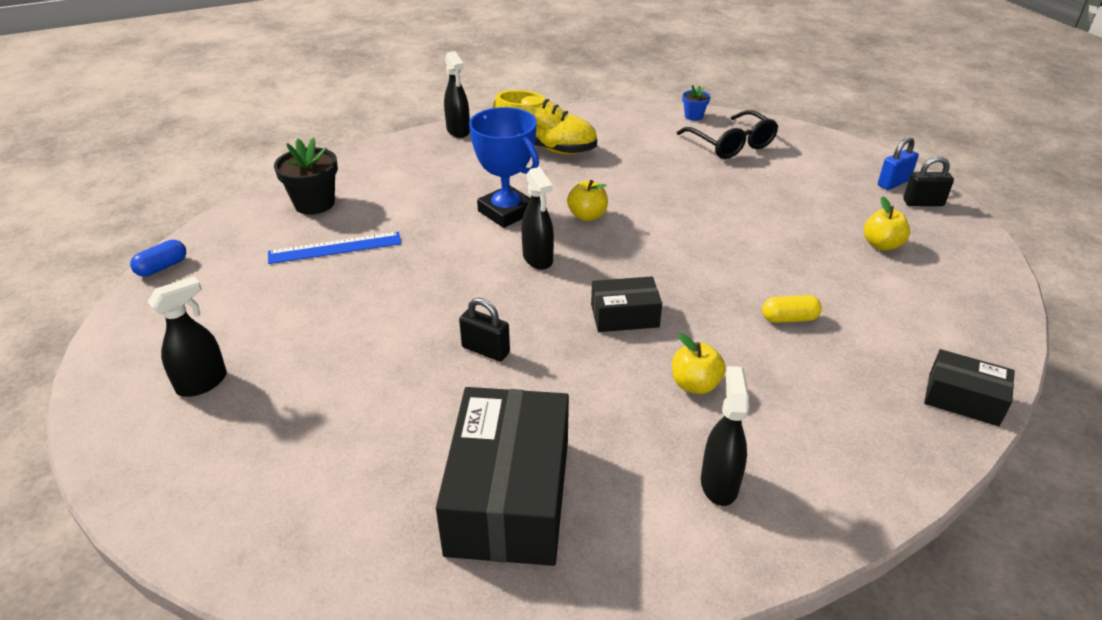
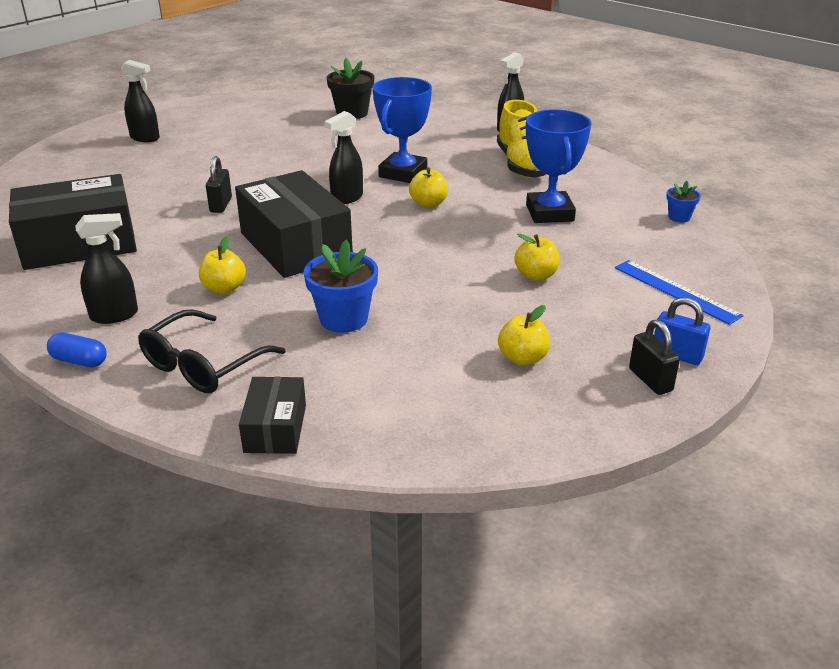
camera: 65 degrees right, 5 degrees down
blue capsule [130,240,186,276] -> blue capsule moved to [47,333,107,367]
blue ruler [268,232,402,264] -> blue ruler moved to [615,260,744,325]
black box [591,276,662,332] -> black box [235,170,353,278], size x1.93
black glasses [676,110,778,159] -> black glasses moved to [138,309,286,393]
yellow capsule [762,295,822,323] -> blue flower pot [304,240,378,333]
none -> yellow apple [514,233,560,281]
none -> blue trophy [526,109,592,223]

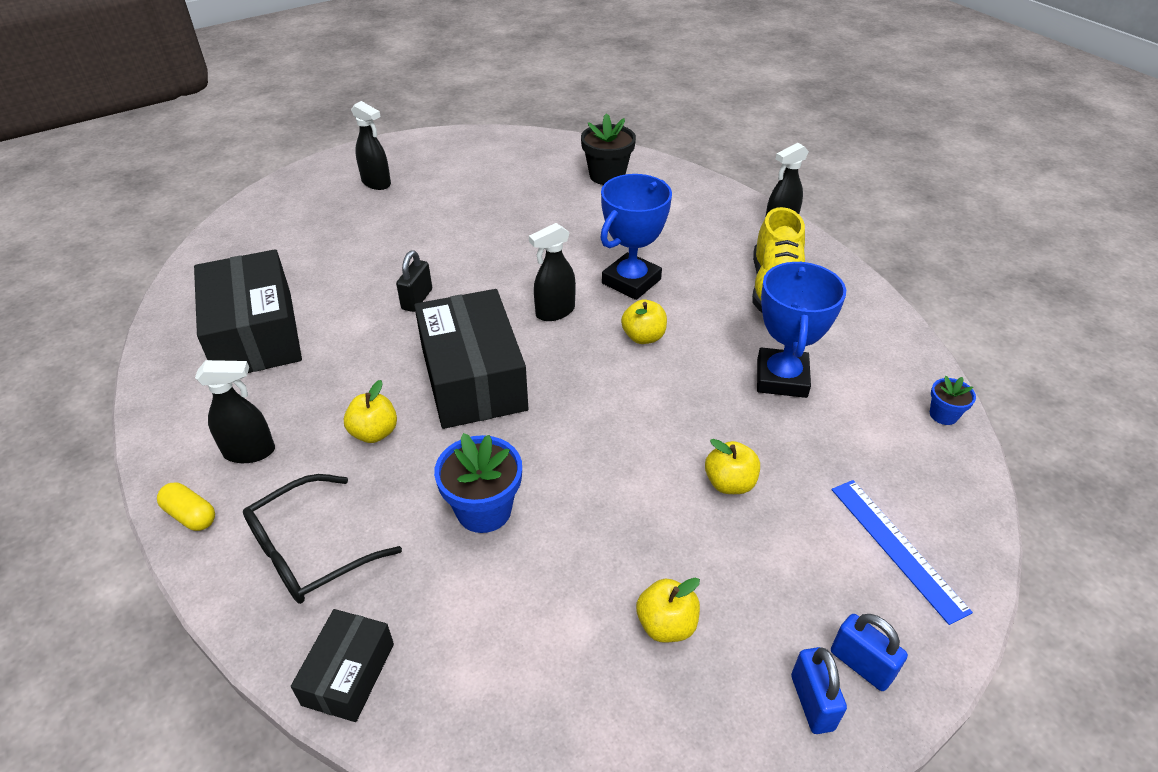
camera: 15 degrees right, 10 degrees up
black box [9,174,137,270] -> black box turned 75 degrees clockwise [194,249,302,373]
blue capsule [47,333,107,367] -> yellow capsule [157,483,215,531]
black padlock [629,320,680,395] -> blue padlock [791,647,847,734]

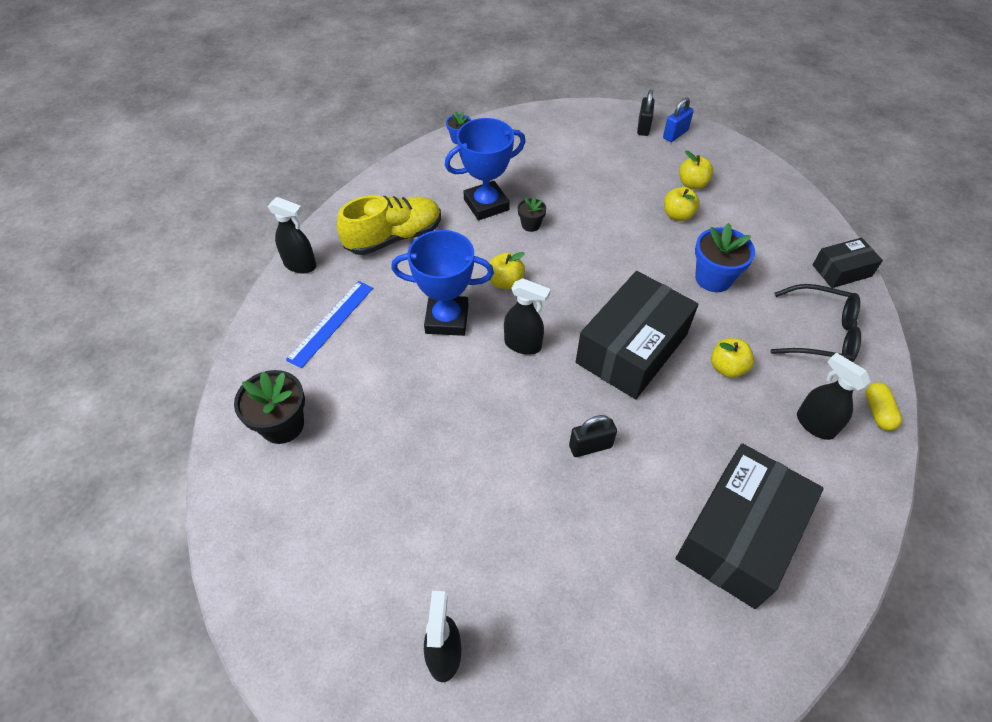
camera: 125 degrees left, 10 degrees up
yellow apple [705,439,760,494] -> yellow apple moved to [664,187,699,221]
blue padlock [831,614,908,691] -> black padlock [637,90,654,136]
blue ruler [832,480,973,625] -> blue ruler moved to [286,281,373,368]
none -> black flower pot [518,196,546,232]

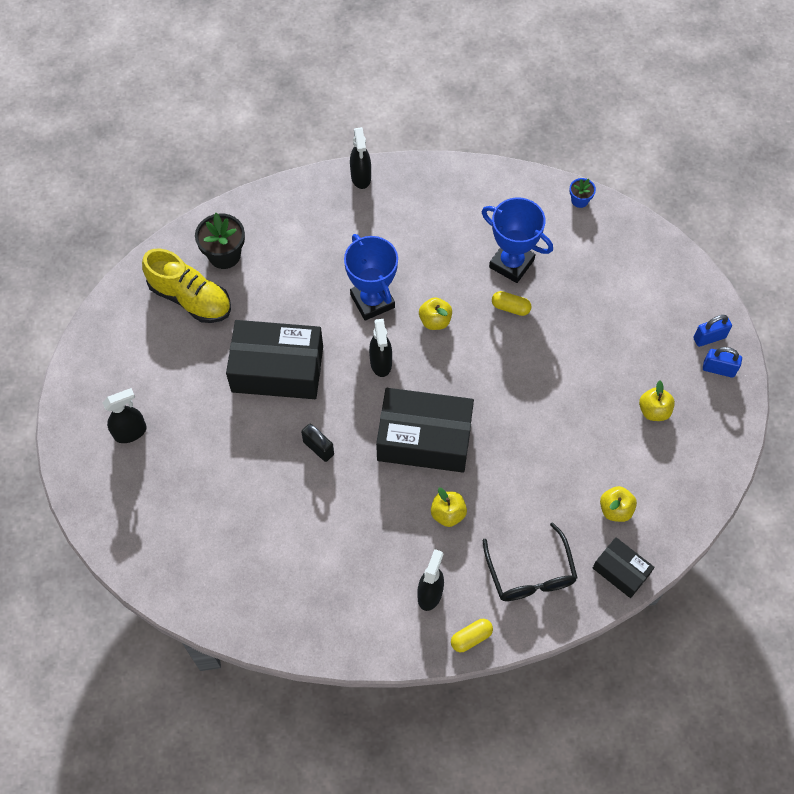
camera: 60 degrees right, 10 degrees up
blue ruler [286,281,373,368] -> none
yellow shoe [337,195,441,255] -> yellow shoe moved to [142,249,231,323]
black flower pot [518,196,546,232] -> yellow capsule [492,291,532,316]
black padlock [637,90,654,136] -> blue padlock [693,315,732,347]
yellow apple [664,187,699,221] -> yellow apple moved to [600,486,637,522]
black box [676,443,824,609] -> black box moved to [226,320,323,399]
blue flower pot [695,223,755,292] -> none

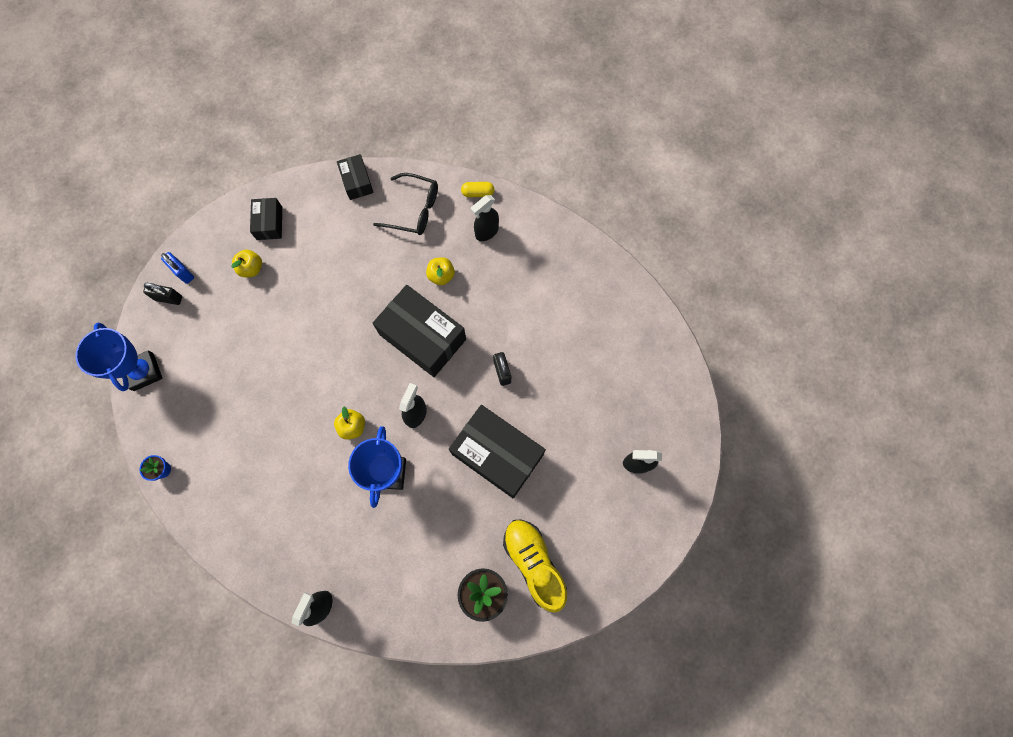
camera: 150 degrees left, 10 degrees up
blue trophy [482,198,553,283] -> blue trophy moved to [75,323,162,391]
black glasses [483,522,578,601] -> black glasses turned 90 degrees clockwise [373,173,438,235]
yellow capsule [492,291,532,316] -> none
yellow apple [600,486,637,522] -> none
blue padlock [693,315,732,347] -> black padlock [143,283,182,305]
none -> black box [250,198,282,240]

